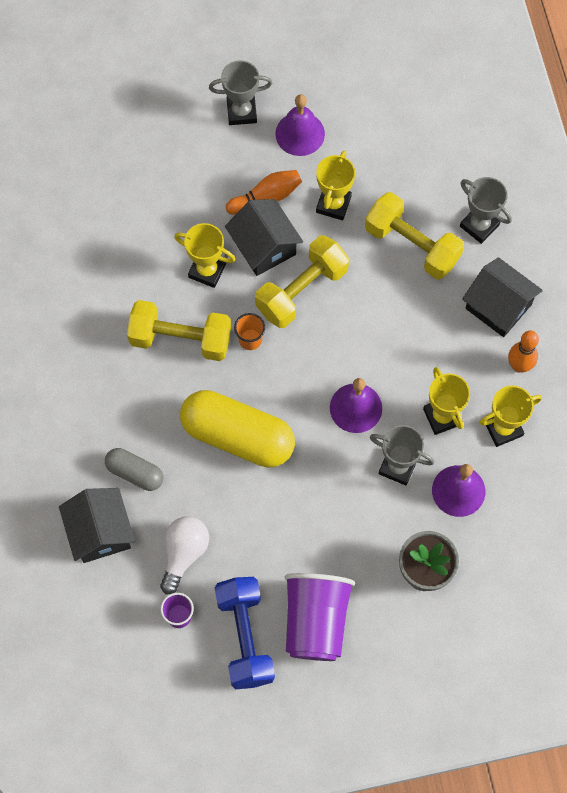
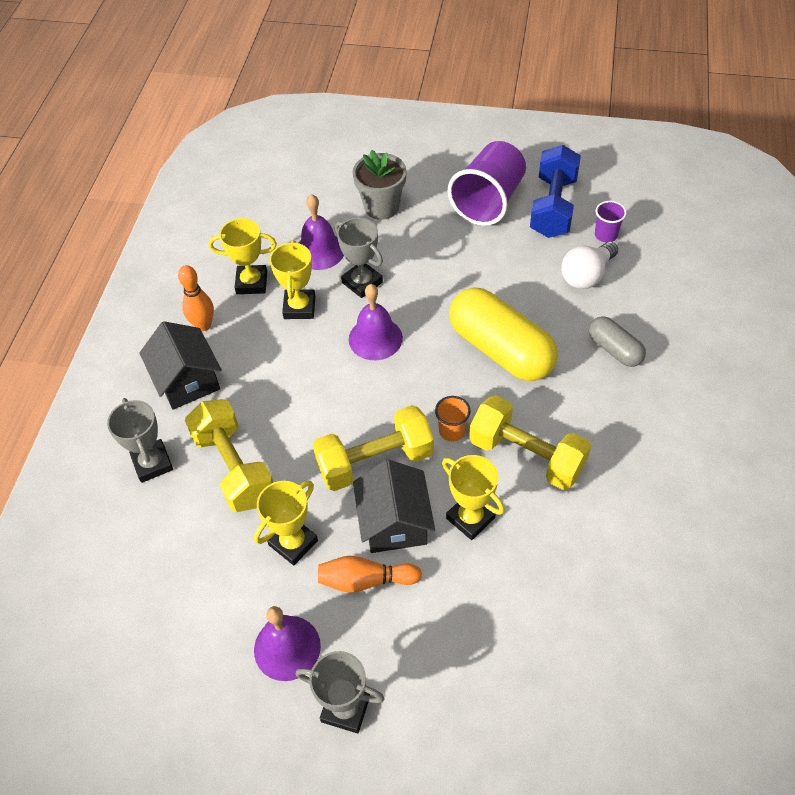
camera: 155 degrees left, 15 degrees down
black house [59,488,135,563] -> none

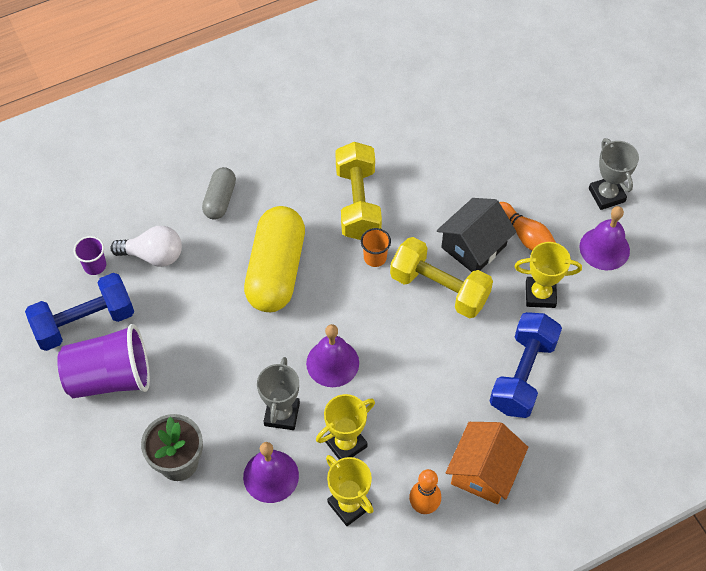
camera: 130 degrees left, 5 degrees up
grey trophy [107,398,173,483] -> none
black house [139,321,222,410] -> orange house [446,422,528,504]
yellow dumbbell [185,399,273,512] -> blue dumbbell [490,312,562,418]
yellow trophy [442,455,505,540] -> none

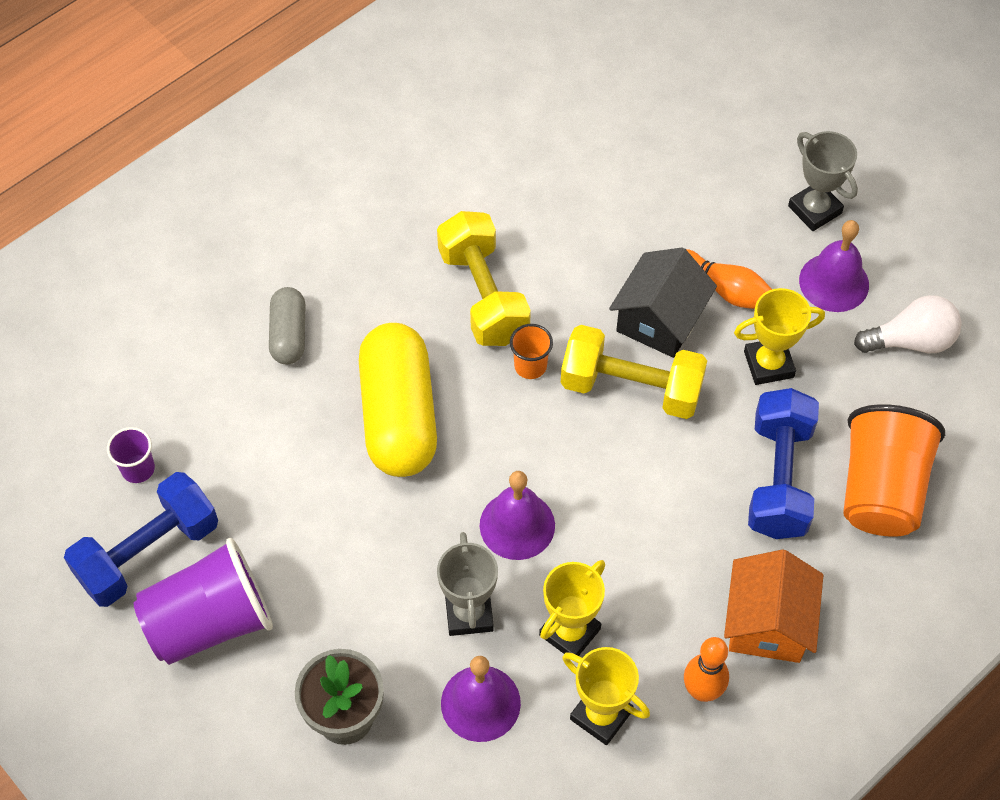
camera: 15 degrees left, 0 degrees up
white light bulb [110,226,182,267] -> white light bulb moved to [854,295,962,353]
none -> orange cup [843,404,945,537]

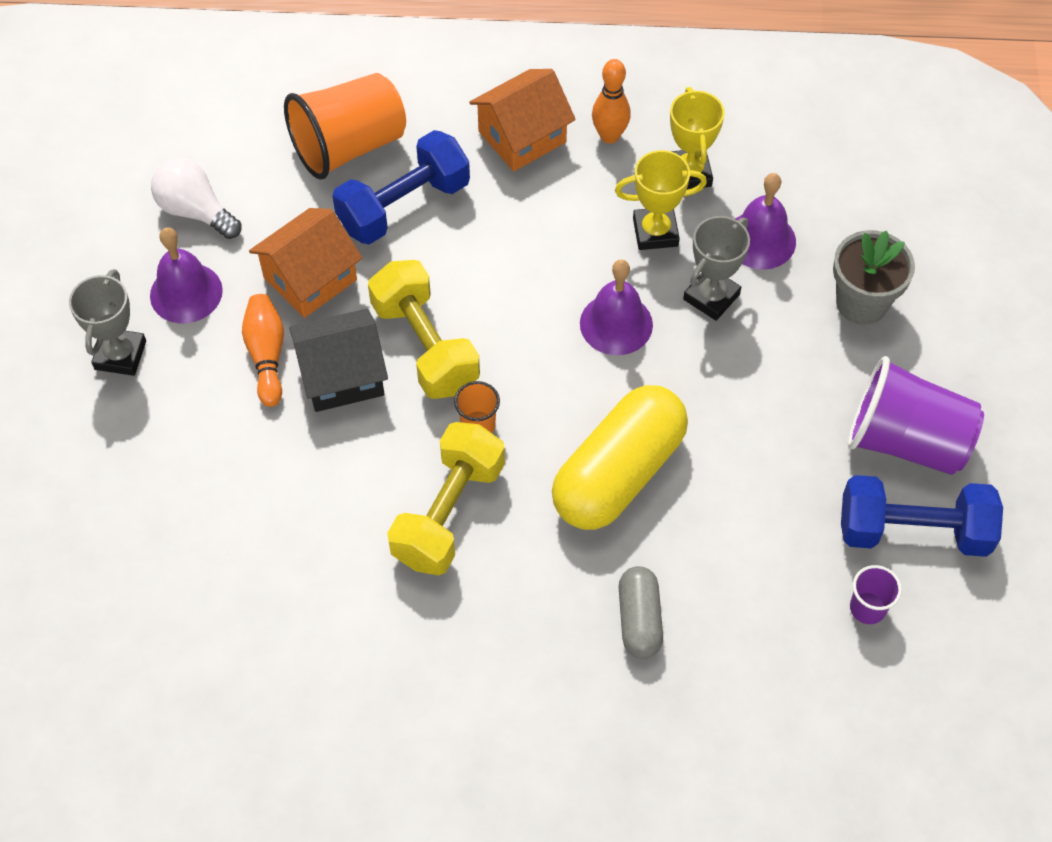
camera: 135 degrees left, 0 degrees up
grey capsule [269,287,305,364] -> grey capsule turned 45 degrees counterclockwise [619,566,663,659]
yellow trophy [734,288,825,385] -> orange house [249,208,362,318]

